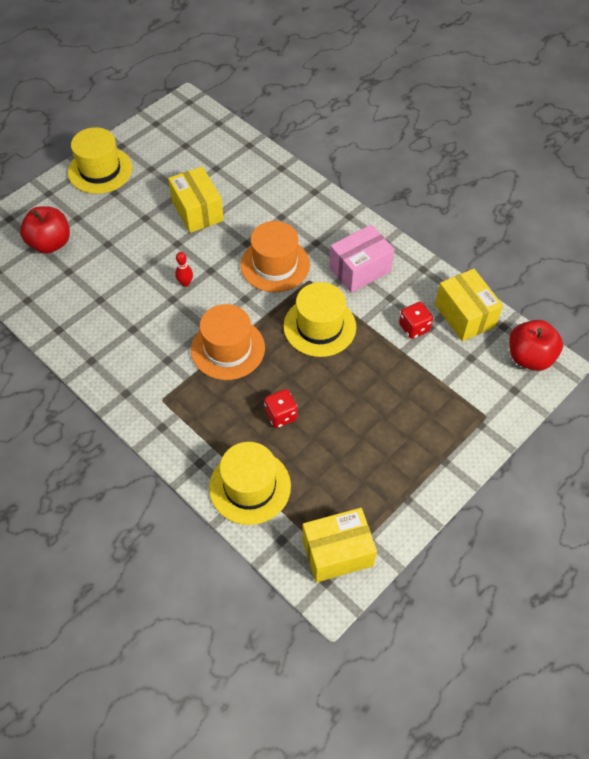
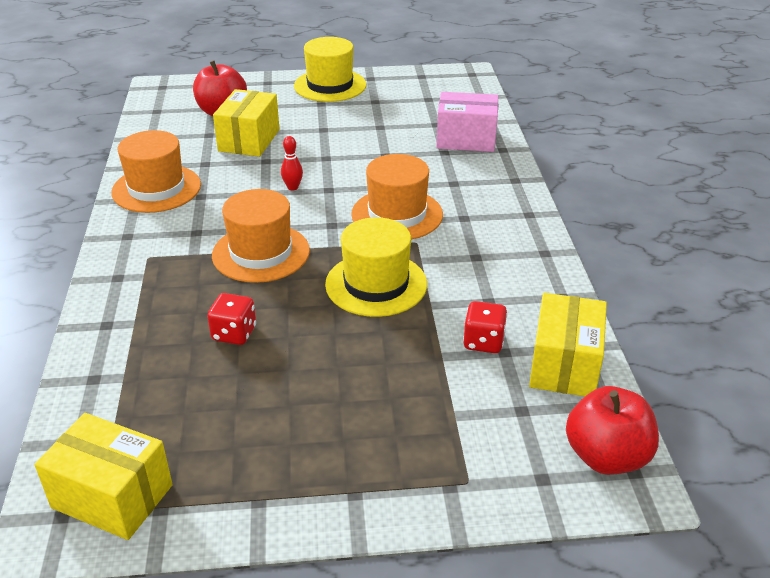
camera: 40 degrees right, 20 degrees down
yellow box [168,166,224,233] -> yellow box moved to [213,89,280,157]
yellow hat [209,442,291,525] -> none
pink box [329,225,395,293] -> pink box moved to [436,92,498,152]
none -> orange hat [111,130,201,213]

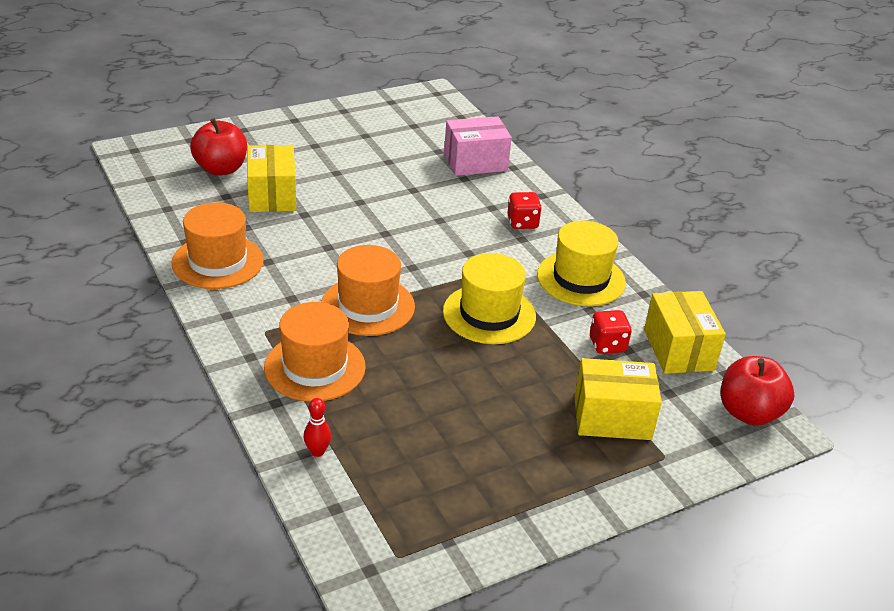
camera: 25 degrees left, 0 degrees up
yellow box [34,413,173,540] -> yellow box moved to [574,358,662,440]
red dice [207,293,256,345] -> red dice moved to [507,192,542,229]
red bowling pin [281,136,303,190] -> red bowling pin moved to [303,398,331,457]
yellow hat [294,37,366,102] -> yellow hat moved to [537,221,626,306]
orange hat [351,154,443,239] -> orange hat moved to [264,302,366,402]

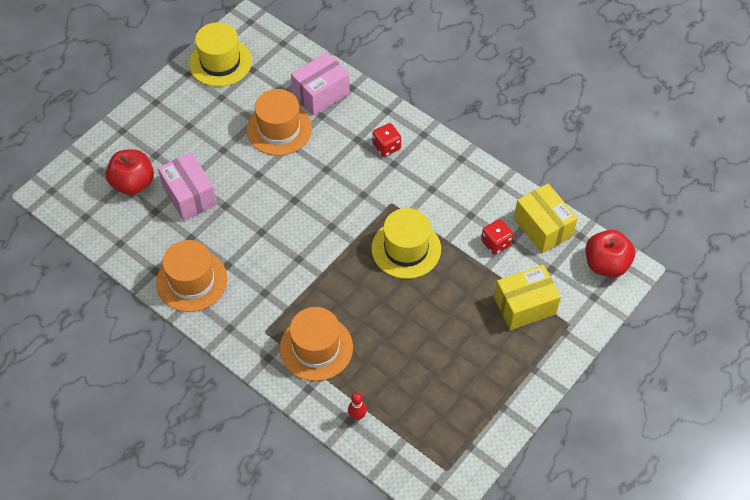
camera: 20 degrees left, 20 degrees up
yellow box [247,145,296,212] -> pink box [158,152,217,221]
orange hat [321,245,415,336] -> orange hat moved to [247,89,312,156]
yellow hat [537,221,626,306] -> yellow hat moved to [189,22,252,87]

